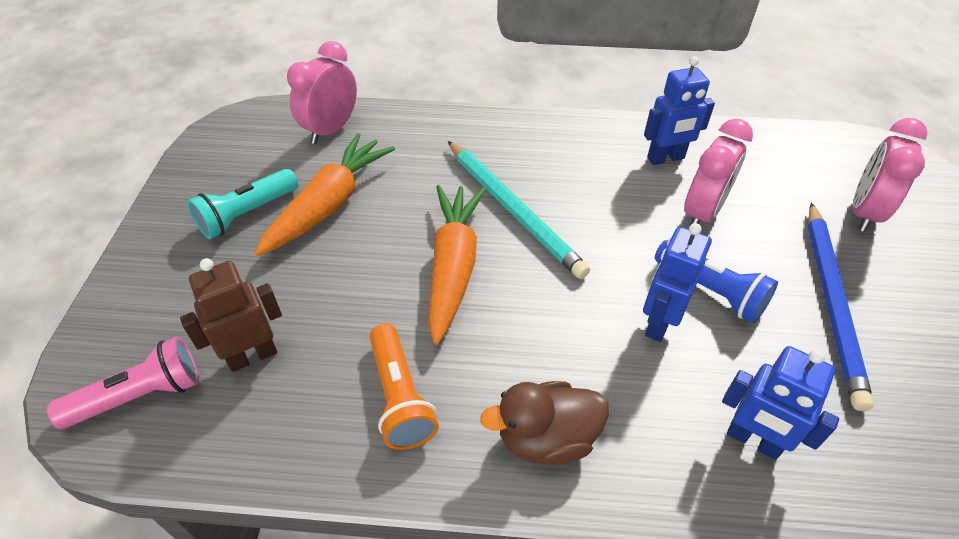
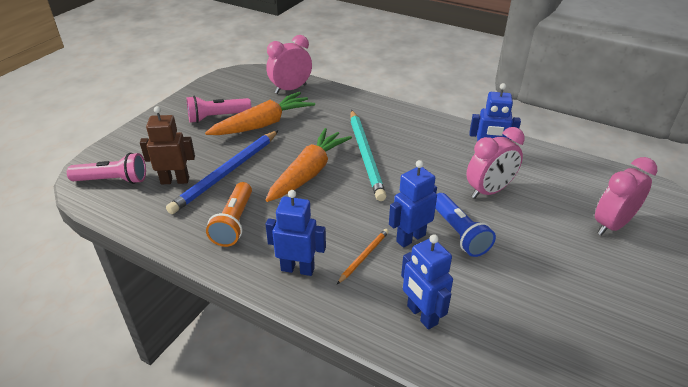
camera: 25 degrees right, 10 degrees down
turquoise flashlight [188,169,298,239] -> pink flashlight [187,96,252,123]
brown duck [480,381,609,465] -> blue robot [265,190,326,276]
blue pencil [808,202,874,411] -> blue pencil moved to [166,130,279,214]
none -> orange pencil [337,229,389,284]

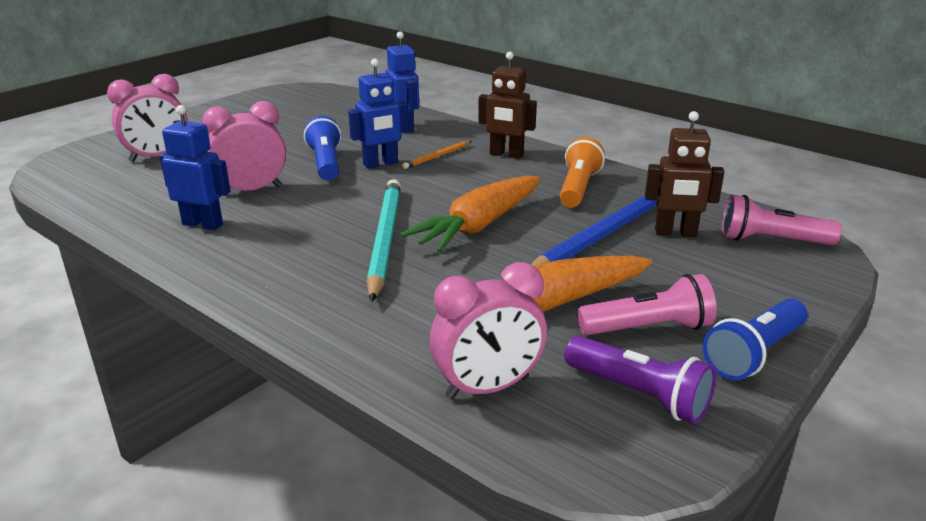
camera: 170 degrees left, 10 degrees down
blue robot [265,190,326,276] -> brown robot [478,52,537,159]
none -> purple flashlight [564,336,716,424]
none -> blue flashlight [703,299,808,380]

